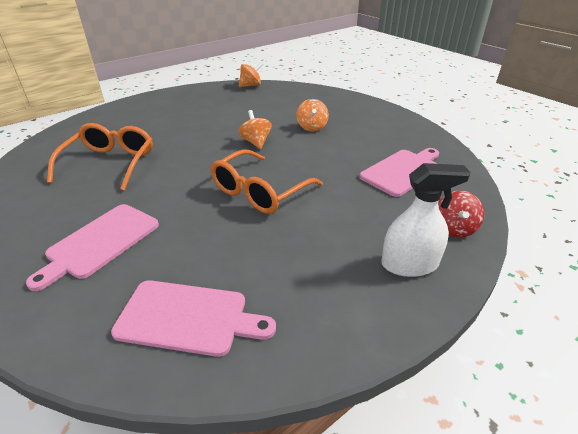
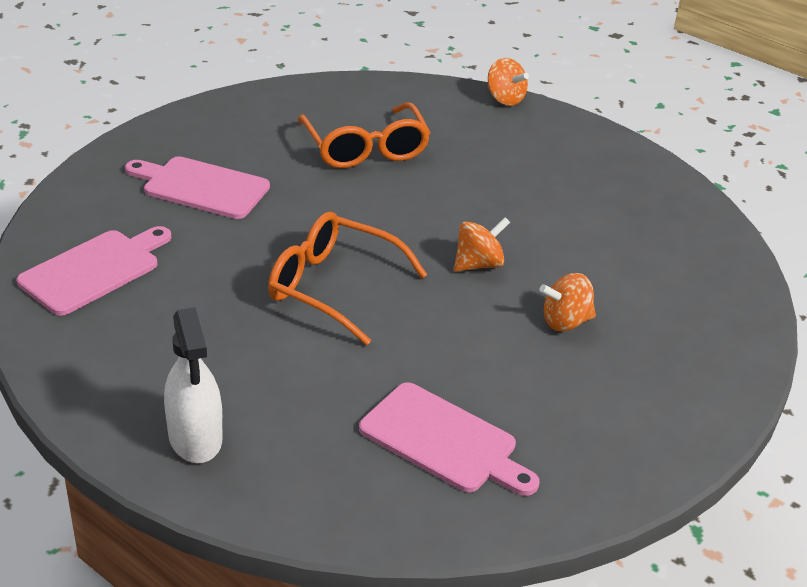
camera: 75 degrees right, 0 degrees up
orange glasses [47,123,153,191] -> orange glasses turned 75 degrees clockwise [298,102,431,168]
pink cutting board [111,280,276,357] -> pink cutting board turned 135 degrees counterclockwise [17,226,171,316]
orange spinning top [239,62,263,87] -> orange spinning top moved to [488,58,529,106]
red spinning top [438,191,484,238] -> none

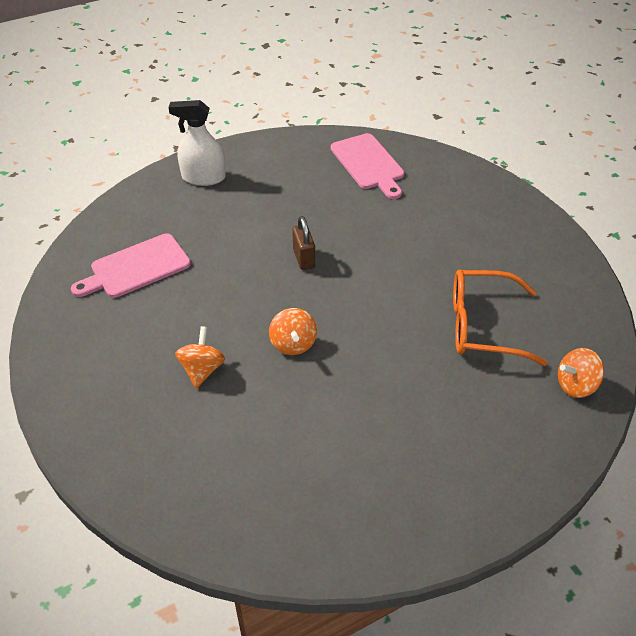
camera: 115 degrees right, 10 degrees up
pink cutting board [125,156,270,219] -> none
orange glasses [268,212,427,345] -> brown padlock [292,216,315,270]
orange spinning top [488,58,529,106] -> orange spinning top moved to [558,348,604,398]

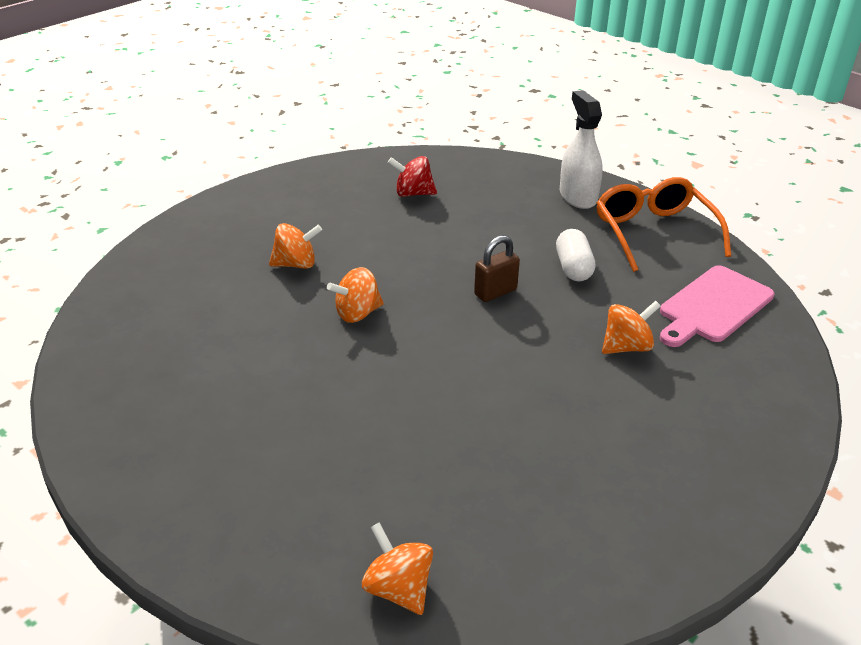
camera: 70 degrees right, 10 degrees down
pink cutting board [71,233,191,298] -> red spinning top [388,156,437,197]
orange glasses [453,269,548,366] -> orange glasses moved to [597,177,731,272]
none -> white capsule [556,229,596,281]
none -> orange spinning top [602,301,661,354]

